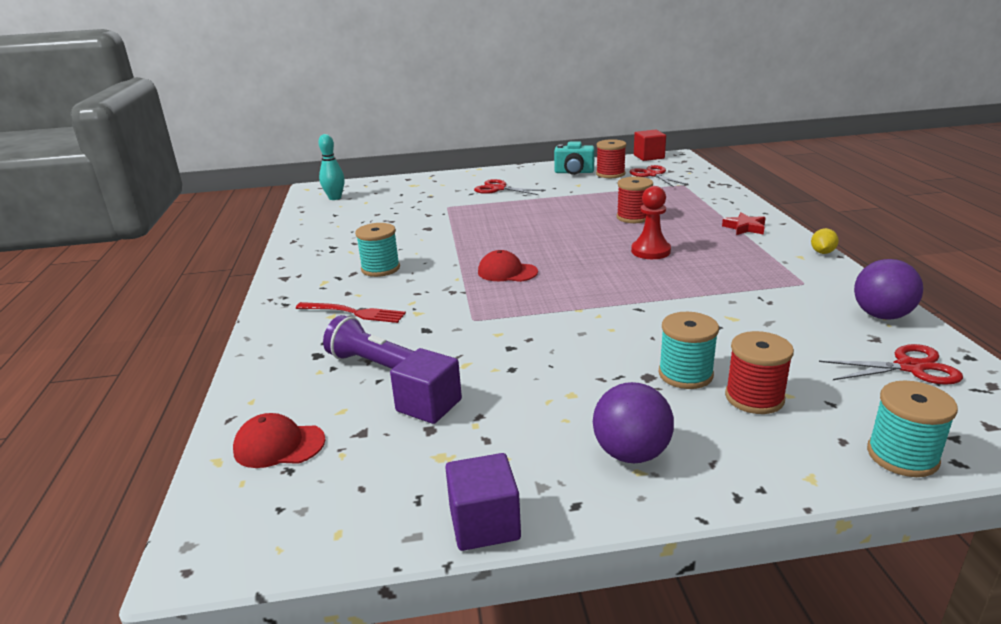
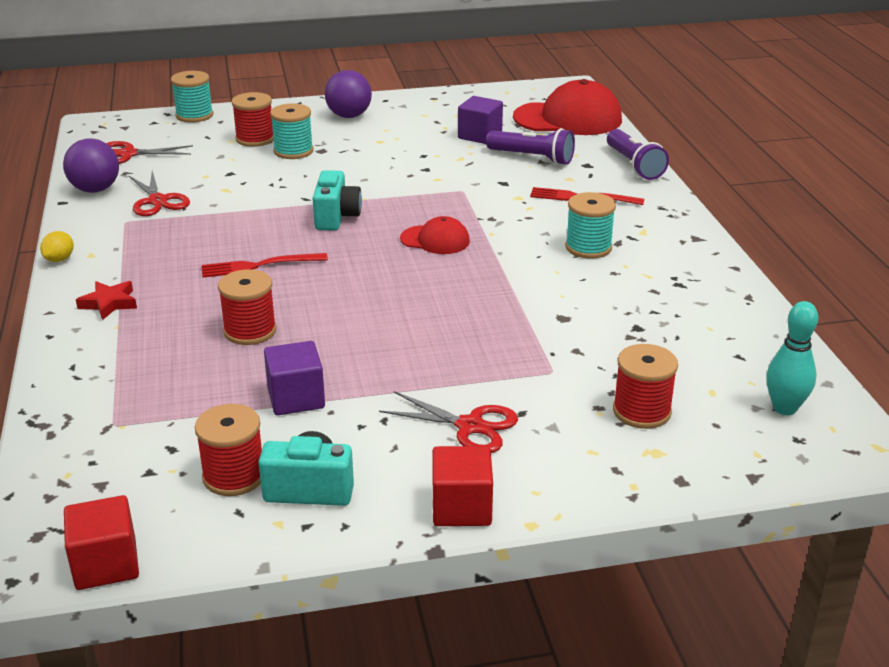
camera: 175 degrees right, 5 degrees up
red cap [233,413,326,468] -> red cap [513,79,622,135], size x1.90
purple cube [445,453,521,551] -> purple cube moved to [264,341,325,415]
red scissors [630,165,689,187] -> red scissors moved to [128,171,190,216]
red pawn [631,186,671,259] -> red fork [201,253,328,278]
none -> turquoise camera [313,170,362,231]
none -> red cube [432,446,493,526]
none -> purple flashlight [607,129,669,180]
none -> red spool [613,344,678,429]

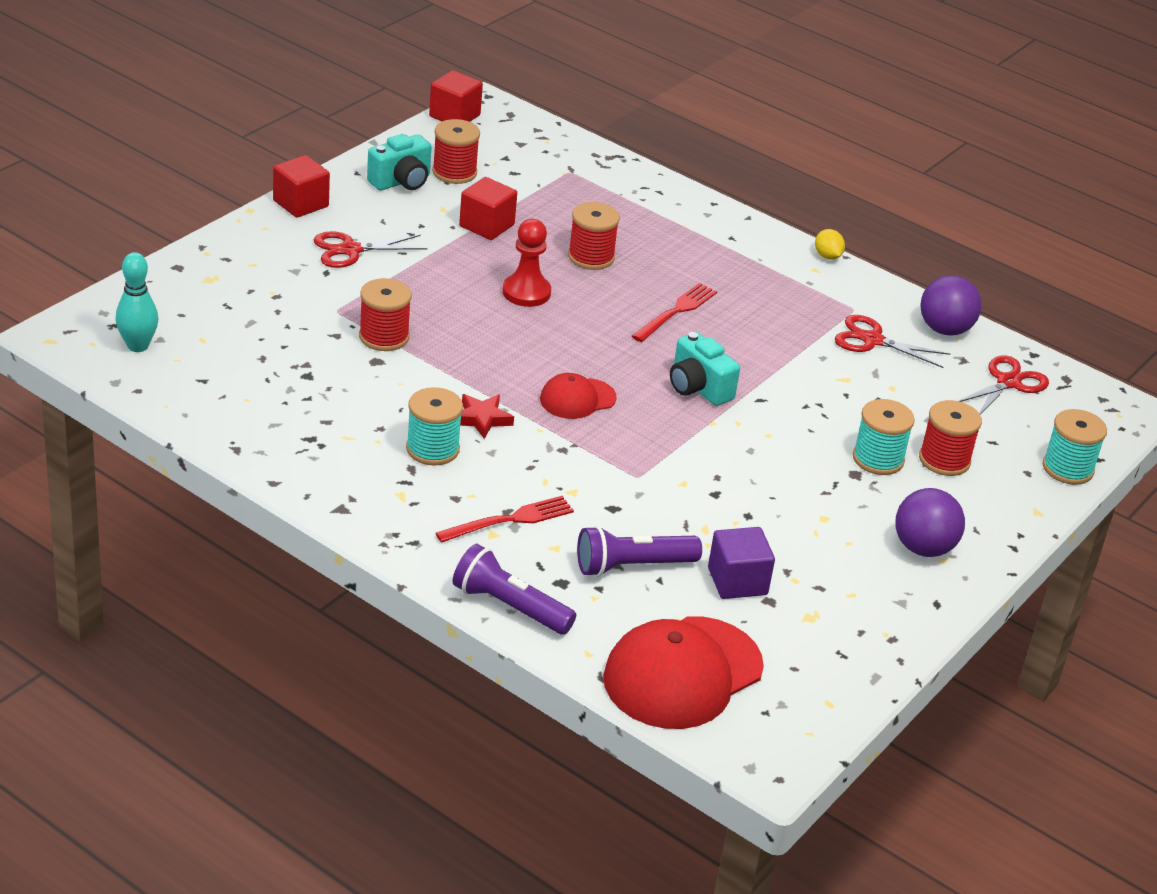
camera: 135 degrees right, 5 degrees up
red star [76,281,137,320] -> red star moved to [460,394,514,439]
purple cube [264,341,325,415] -> red cube [459,177,517,240]
red spool [613,344,678,429] -> red spool moved to [359,278,412,351]
none -> red pawn [502,219,551,307]

